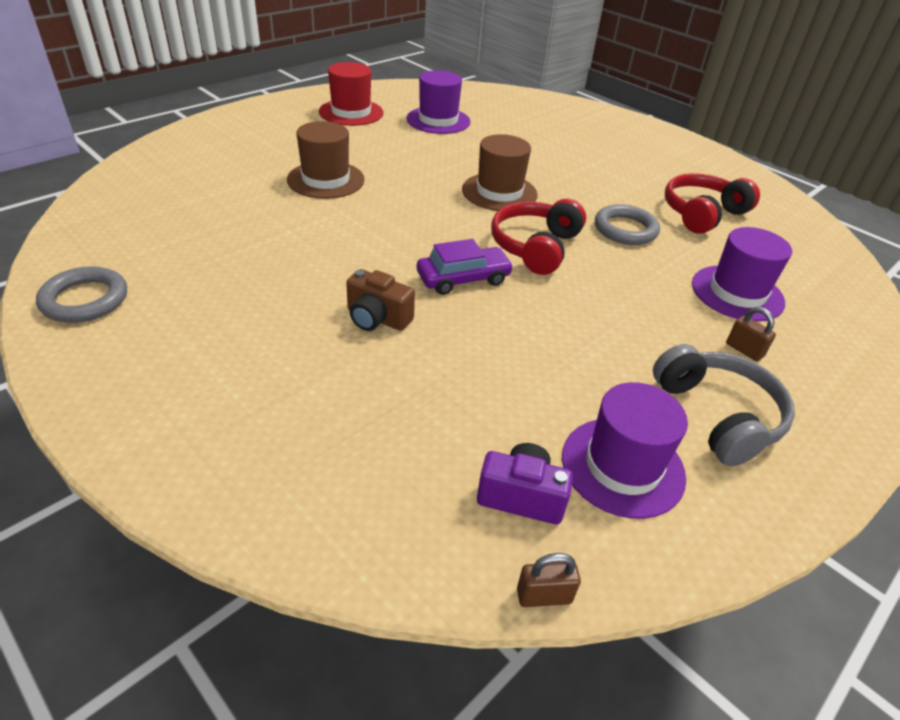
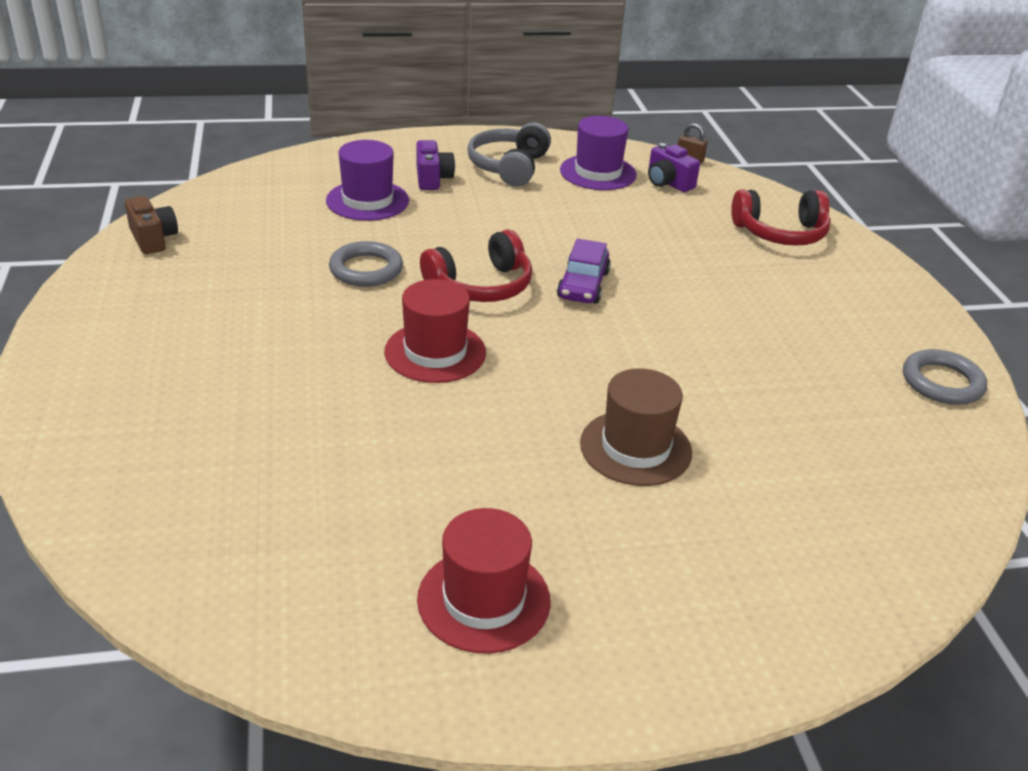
camera: 145 degrees left, 5 degrees down
brown camera [346,269,415,331] -> brown camera moved to [125,196,178,254]
purple hat [406,70,470,134] -> none
purple car [417,239,514,295] -> purple car turned 90 degrees counterclockwise [557,239,611,304]
brown hat [462,134,538,211] -> red hat [384,279,486,383]
red headphones [665,173,760,234] -> red headphones moved to [731,190,831,246]
brown padlock [726,307,776,361] -> purple camera [417,140,455,190]

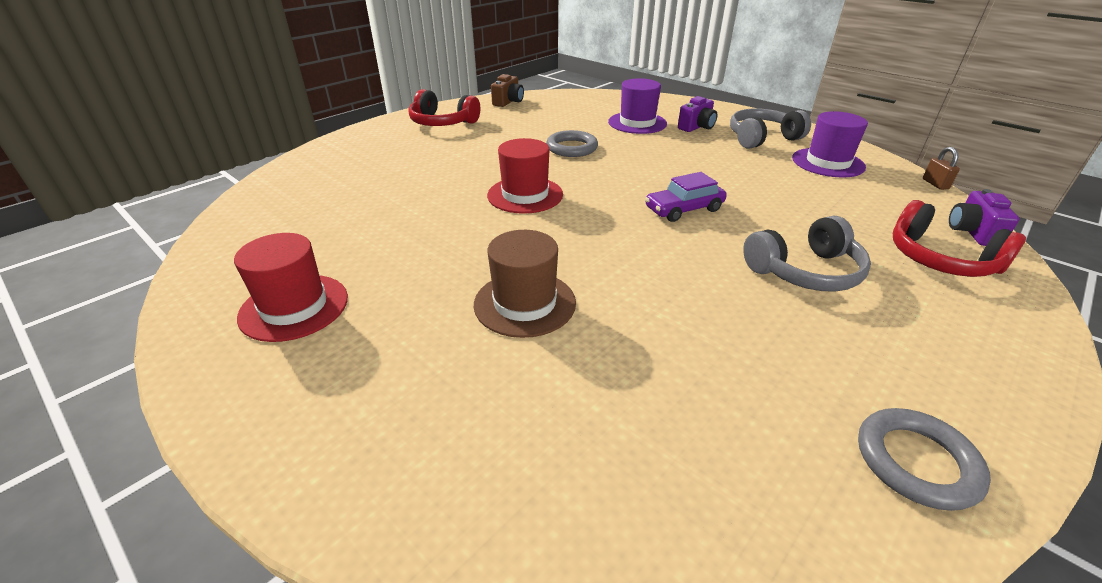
camera: 55 degrees right, 0 degrees up
red headphones [420,229,532,302] -> red headphones moved to [408,89,480,126]
purple camera [648,143,700,192] -> purple camera moved to [949,189,1019,246]
none -> grey headphones [743,216,871,292]

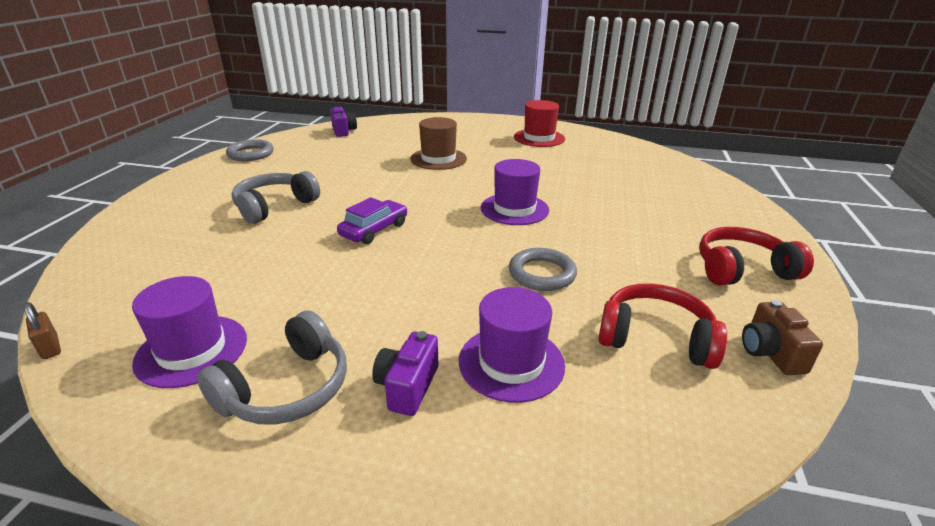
camera: 150 degrees right, 5 degrees down
red hat [487,138,563,214] -> purple hat [481,159,549,225]
red headphones [893,200,1026,277] -> red headphones moved to [598,283,727,369]
purple camera [949,189,1019,246] -> purple camera moved to [330,107,357,137]

